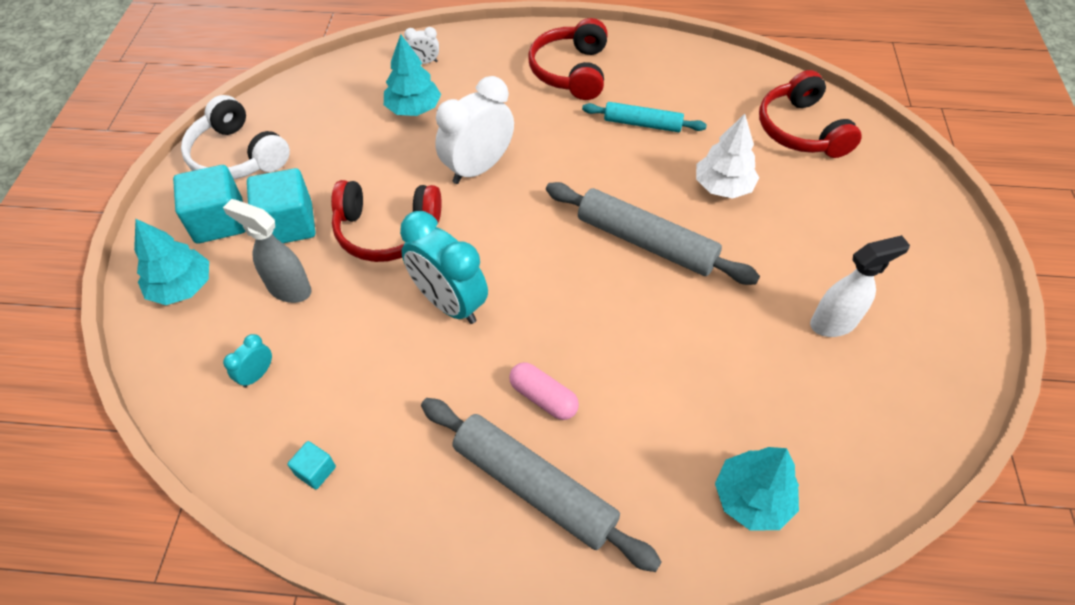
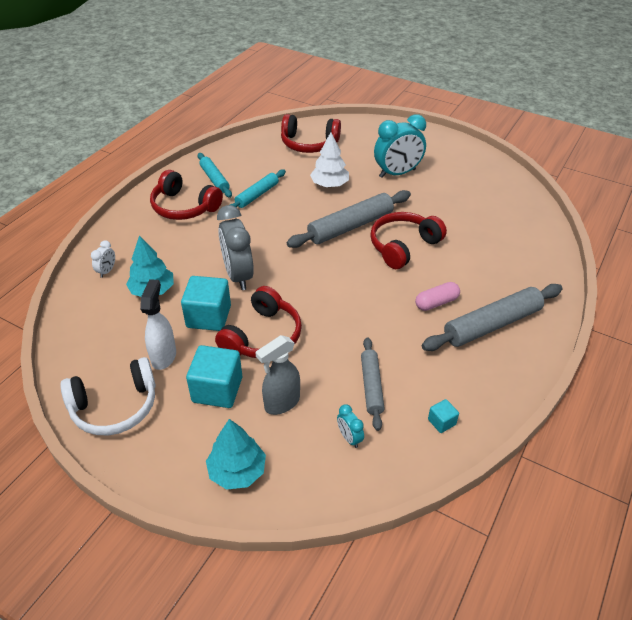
camera: 65 degrees left, 10 degrees down
turquoise cube [173,165,245,244] -> turquoise cube moved to [181,276,231,331]
turquoise clock [400,211,488,324] -> turquoise clock moved to [374,114,426,178]
white clock [435,76,514,184] -> grey clock [217,205,254,290]
turquoise tree [715,447,799,530] -> none
white spray bottle [810,235,910,337] -> white spray bottle moved to [140,279,176,370]
none -> turquoise rolling pin [198,153,232,198]
none -> grey rolling pin [361,337,385,431]
none -> red headphones [370,212,447,269]

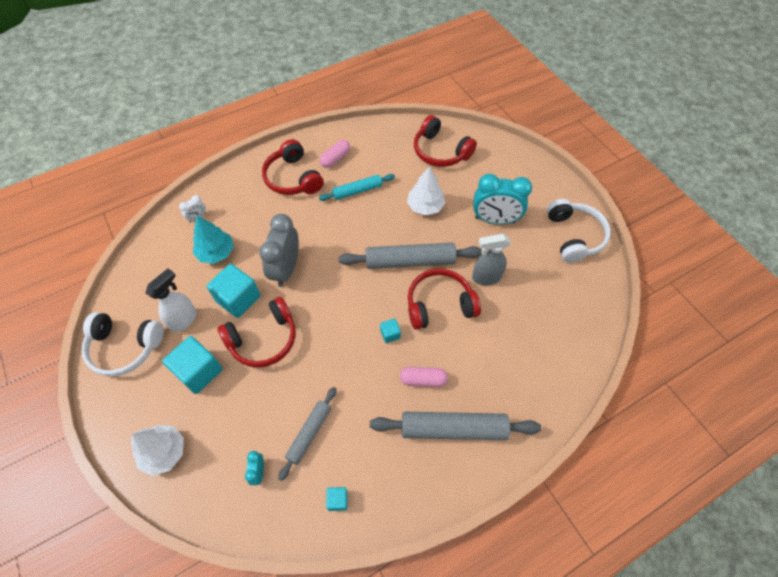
camera: 30 degrees right, 15 degrees up
turquoise rolling pin [198,153,232,198] -> pink capsule [320,140,350,168]
turquoise tree [206,419,266,490] -> white tree [131,425,184,476]
grey spray bottle [255,335,300,415] -> grey spray bottle moved to [472,234,511,285]
none -> turquoise cube [380,318,401,343]
none -> white headphones [547,199,611,263]

